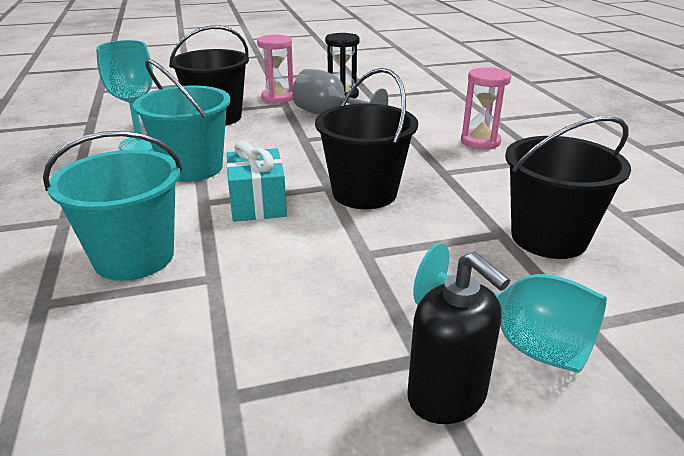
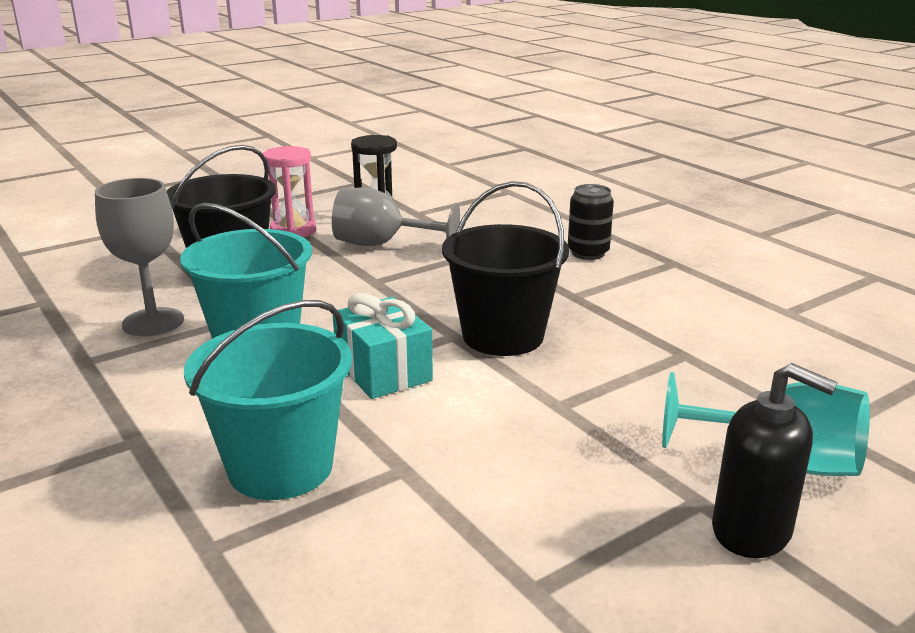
camera: 20 degrees left, 5 degrees down
turquoise goblet [96,40,153,151] -> grey goblet [95,178,184,336]
pink hourglass [461,67,511,149] -> black can [568,184,614,260]
black bucket [505,116,631,259] -> none

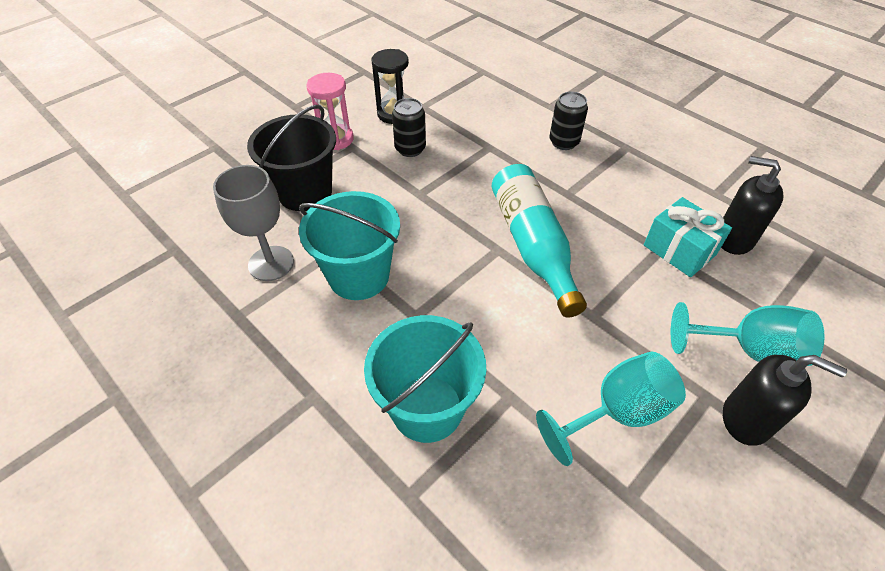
camera: 10 degrees left, 25 degrees up
grey goblet [332,188,460,246] -> black can [392,98,426,157]
turquoise gift [333,293,433,399] -> turquoise gift moved to [644,197,732,277]
black bucket [442,181,569,356] -> turquoise bottle [492,164,587,318]
none -> turquoise goblet [536,352,686,466]
none -> black soap dispenser [721,156,783,255]

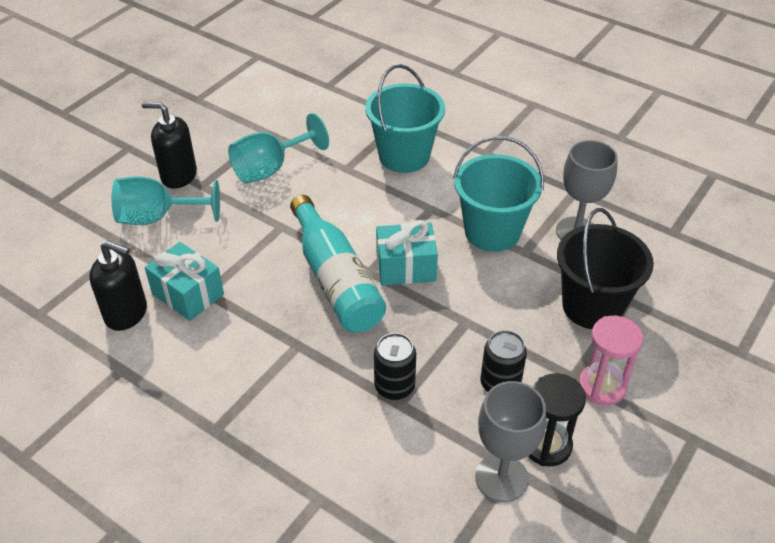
camera: 170 degrees right, 5 degrees down
black can [549,91,588,150] -> black can moved to [374,333,416,400]
none -> turquoise gift [376,220,438,285]
none -> grey goblet [475,381,546,502]

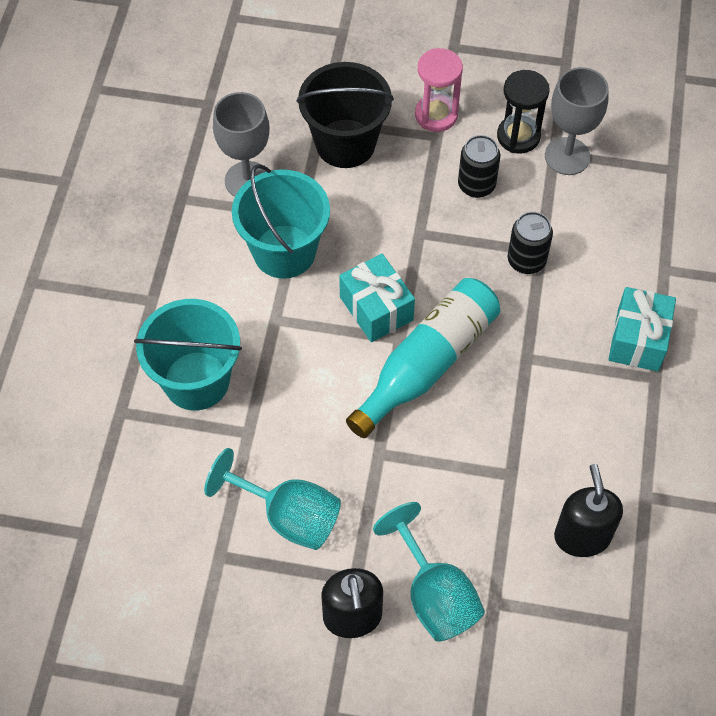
camera: 115 degrees left, 15 degrees up
turquoise gift [144,242,224,321] -> turquoise gift moved to [608,287,676,372]

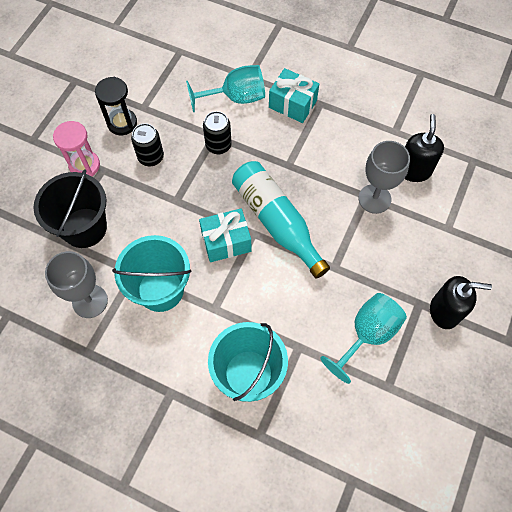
camera: 75 degrees left, 5 degrees up
turquoise goblet [373,502,485,642] -> turquoise goblet moved to [186,65,265,112]
grey goblet [545,67,609,175] -> grey goblet moved to [359,141,410,214]
black soap dispenser [554,464,623,557] -> black soap dispenser turned 90 degrees clockwise [405,114,444,182]

